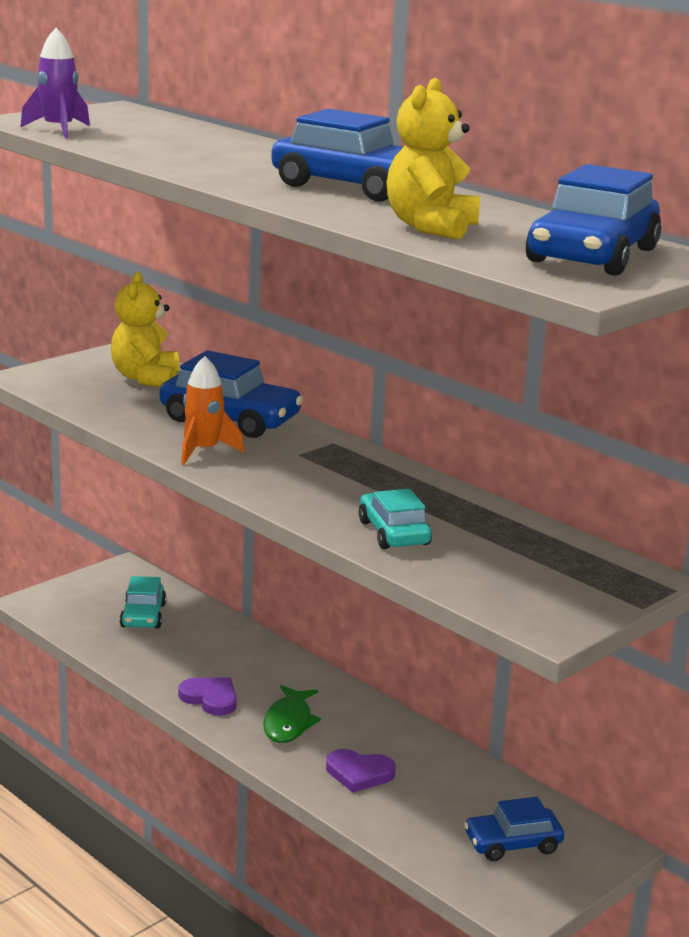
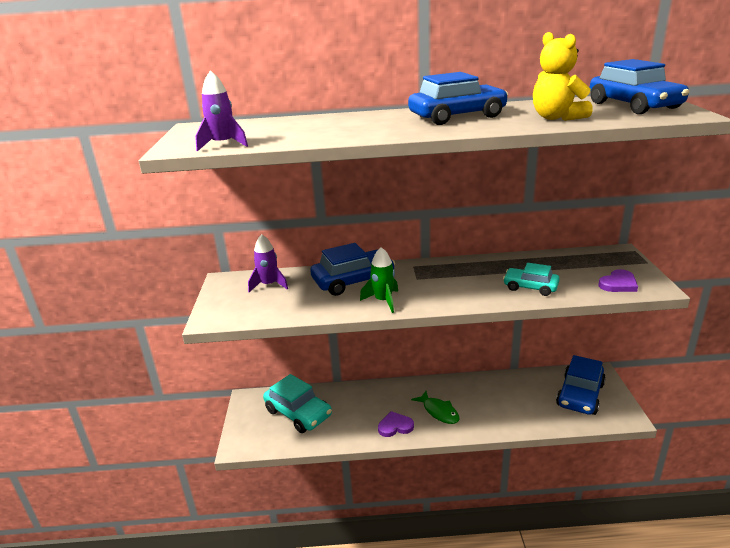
camera: 45 degrees left, 5 degrees up
yellow teddy bear [111,272,179,387] -> purple rocket [248,234,288,292]
turquoise car [120,576,166,628] -> turquoise car [263,374,332,433], size x1.62
orange rocket [181,356,244,465] -> green rocket [360,247,398,313]
purple heart [326,749,395,793] -> purple heart moved to [599,269,638,292]
blue car [464,797,564,861] -> blue car [556,355,606,415], size x1.62

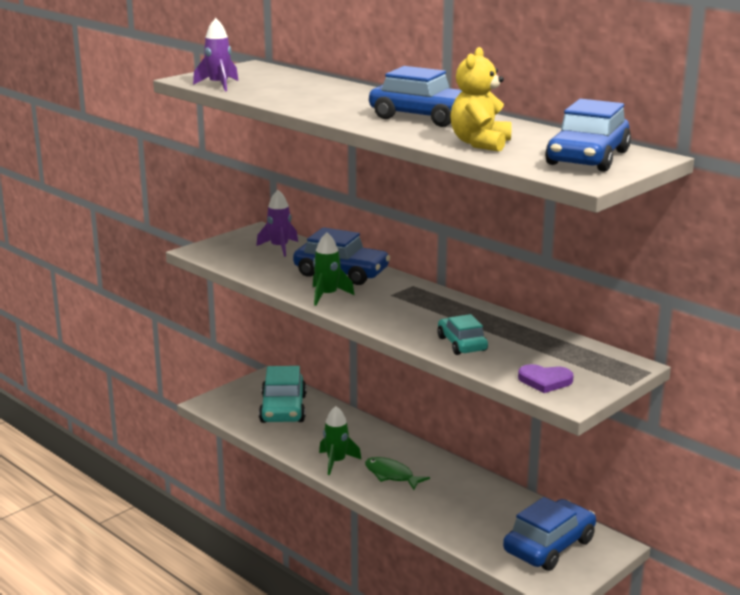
camera: 45 degrees right, 5 degrees down
purple heart [378,411,414,437] -> green rocket [319,406,362,475]
green fish [411,391,459,424] -> green fish turned 120 degrees clockwise [365,457,430,490]
blue car [556,355,606,415] -> blue car turned 150 degrees clockwise [503,497,596,571]

